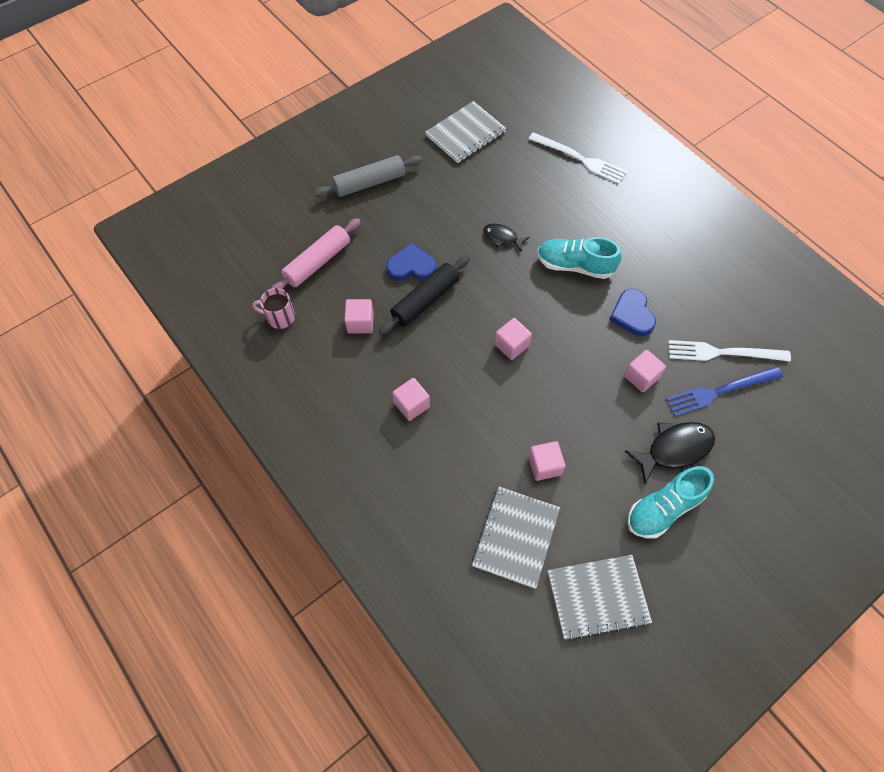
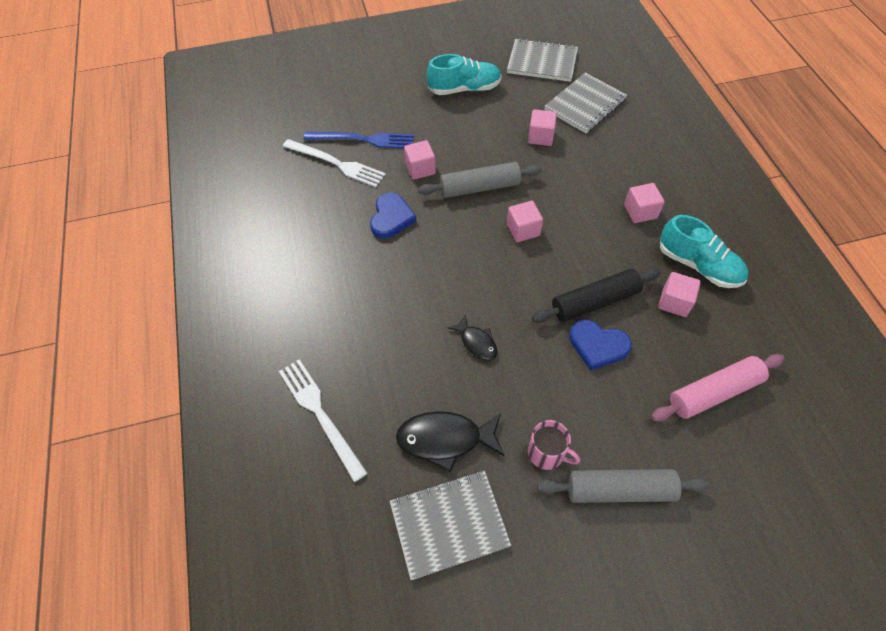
camera: 155 degrees left, 5 degrees down
pink mug [252,288,295,329] -> pink mug moved to [528,420,580,470]
turquoise shoe [537,237,621,279] -> turquoise shoe moved to [660,215,749,288]
black fish [625,422,715,484] -> black fish moved to [396,411,505,473]
none -> grey rolling pin [418,162,542,198]

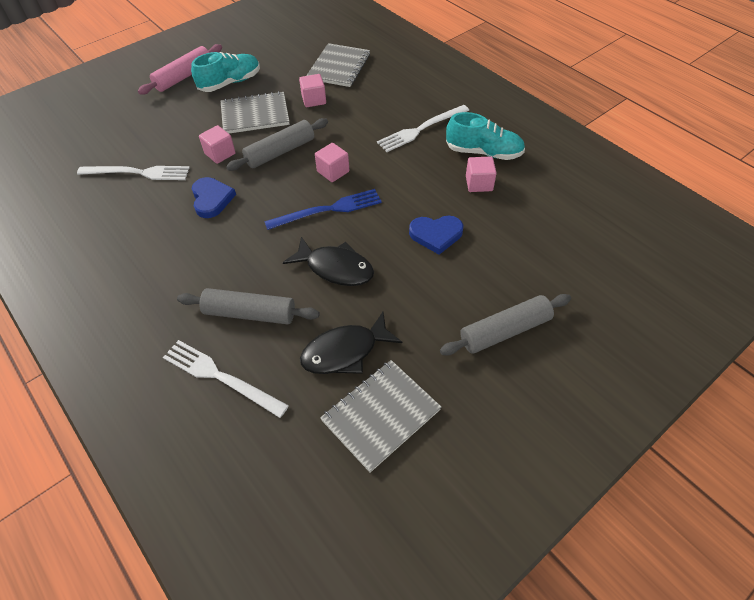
camera: 25 degrees left, 5 degrees down
blue fork [304,132,414,148] -> blue fork moved to [264,189,382,230]
black fish [448,315,498,360] -> black fish [283,237,374,286], size x1.72
grey notebook [507,38,578,82] -> grey notebook moved to [221,91,290,134]
pink mug [528,420,580,470] -> none
black rolling pin [532,268,661,323] -> none
pink cube [624,183,665,223] -> white fork [377,105,469,152]
pink rolling pin [651,354,785,421] -> pink rolling pin moved to [138,44,222,95]
none -> grey rolling pin [177,288,320,324]

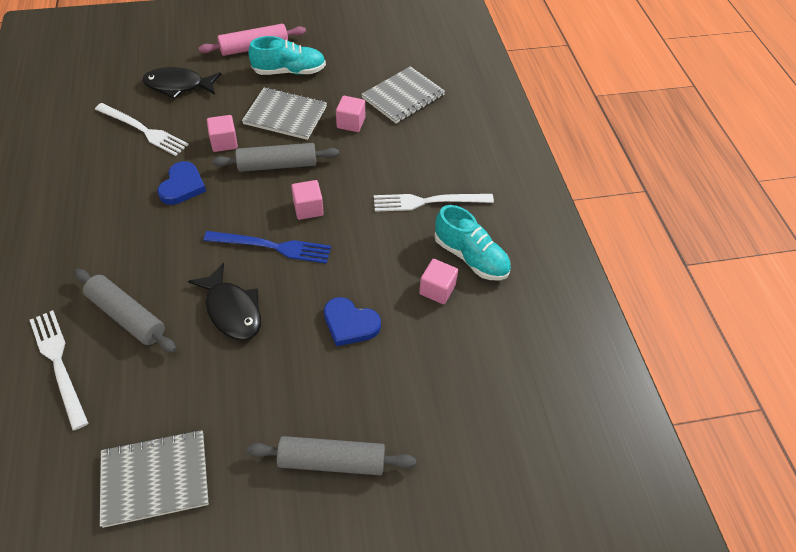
camera: 25 degrees right, 0 degrees up
black fish [300,312,402,374] -> black fish moved to [142,67,221,99]

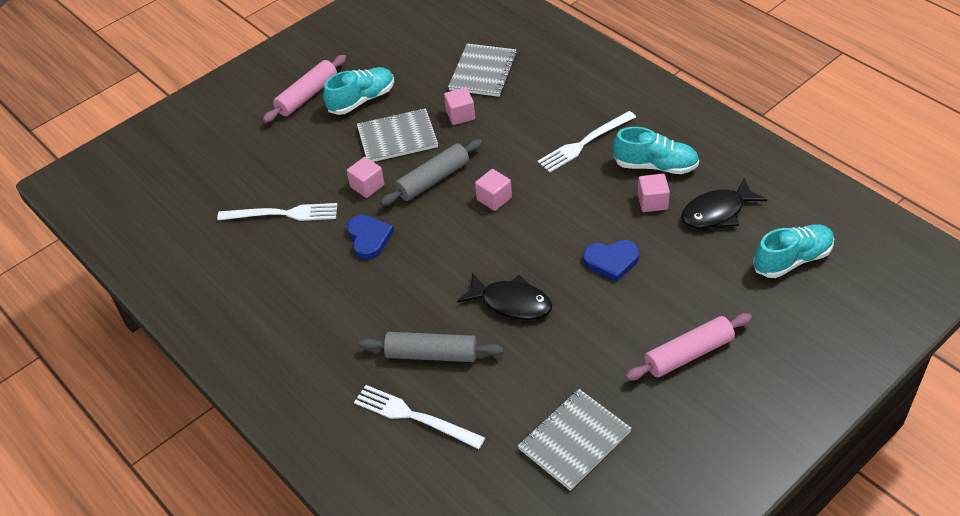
camera: 25 degrees left, 5 degrees down
black fish [142,67,221,99] -> black fish moved to [681,178,767,229]
blue fork [203,231,331,263] -> none
grey rolling pin [247,436,416,475] -> pink rolling pin [626,313,752,381]
none -> turquoise shoe [753,224,834,278]

